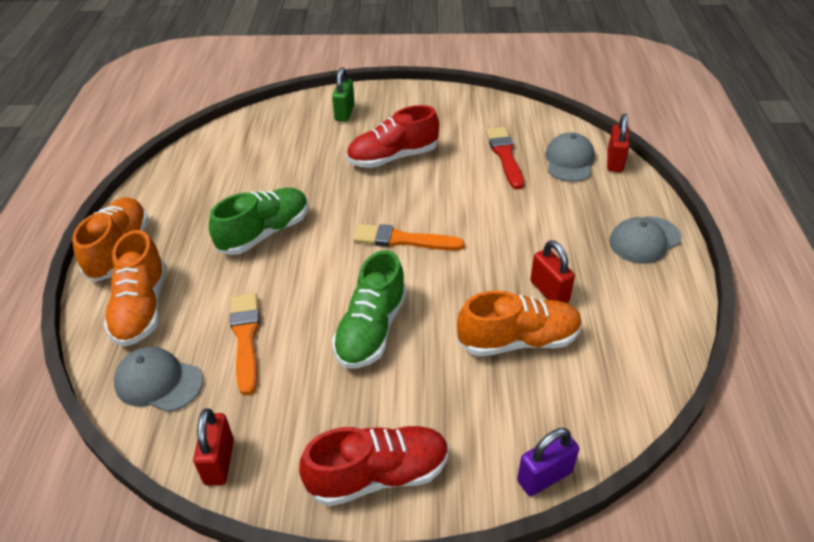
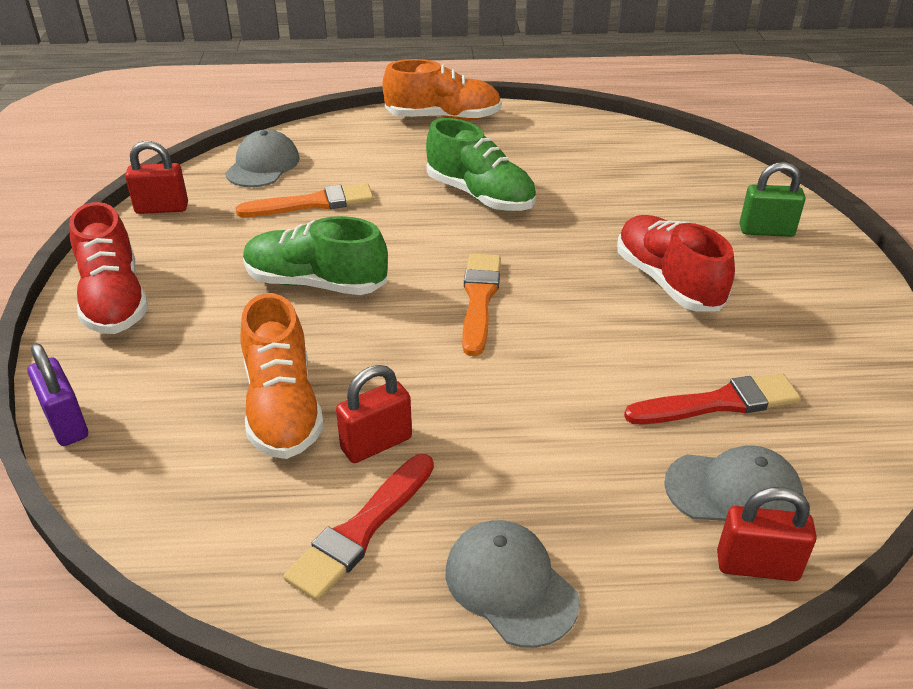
camera: 85 degrees right, 5 degrees down
orange shoe [104,230,166,347] -> none
none -> red brush [284,454,434,601]

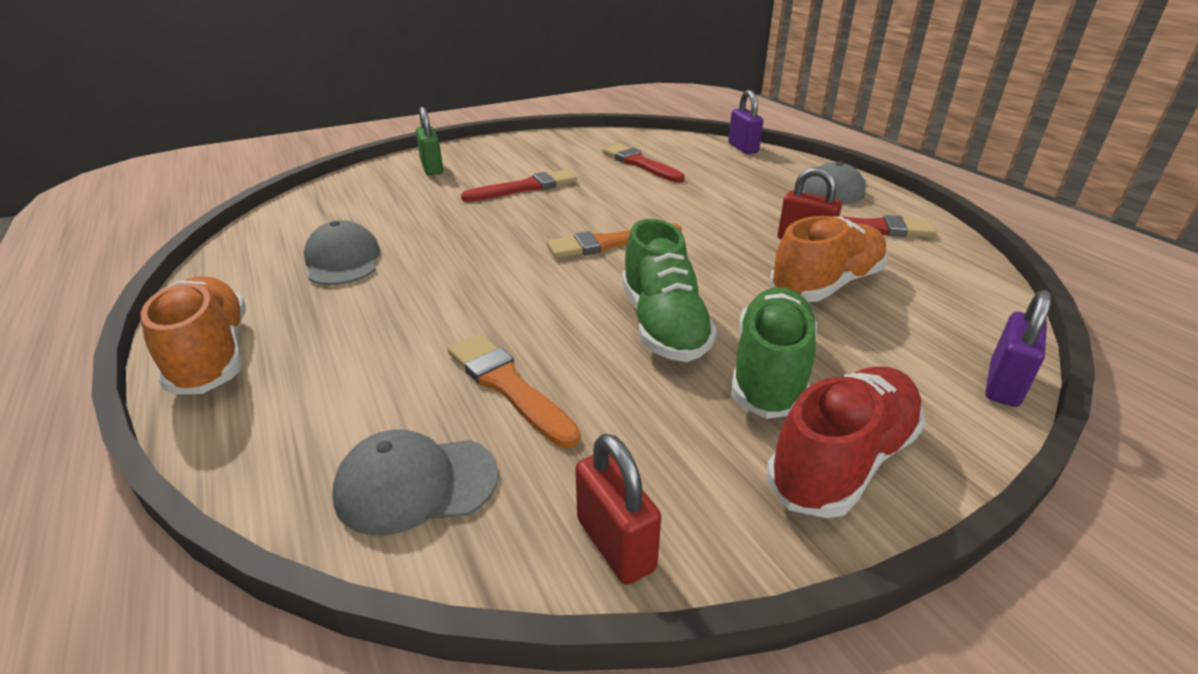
camera: 115 degrees left, 5 degrees down
green shoe [426,118,536,211] -> green shoe moved to [731,287,817,419]
red shoe [617,215,735,312] -> red brush [461,170,577,202]
grey cap [664,445,803,521] -> grey cap moved to [304,220,380,285]
red padlock [717,487,817,581] -> purple padlock [728,90,763,154]

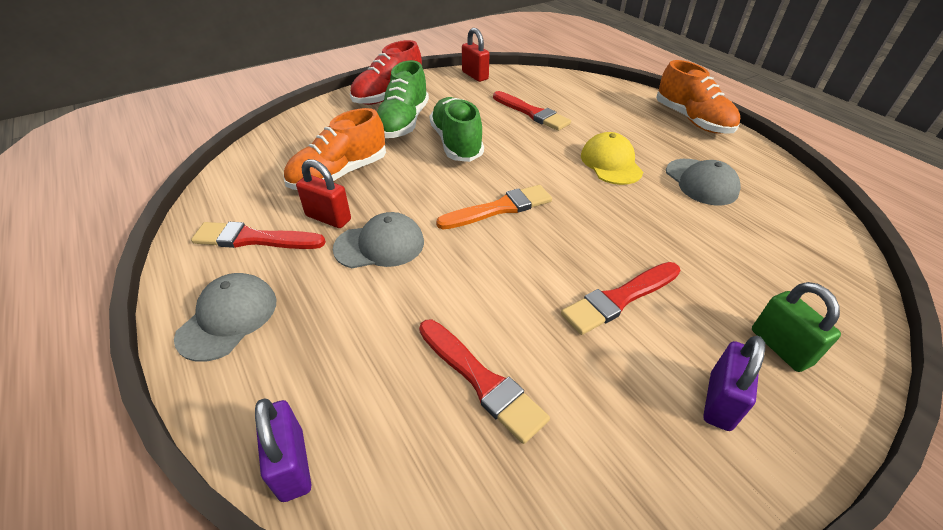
camera: 175 degrees right, 10 degrees up
grey cap [332,429,499,535] -> grey cap moved to [333,212,424,268]
orange brush [448,334,581,448] -> red brush [493,91,571,131]
purple padlock [985,290,1051,407] -> purple padlock moved to [703,336,765,431]
none -> yellow cap [581,132,643,185]

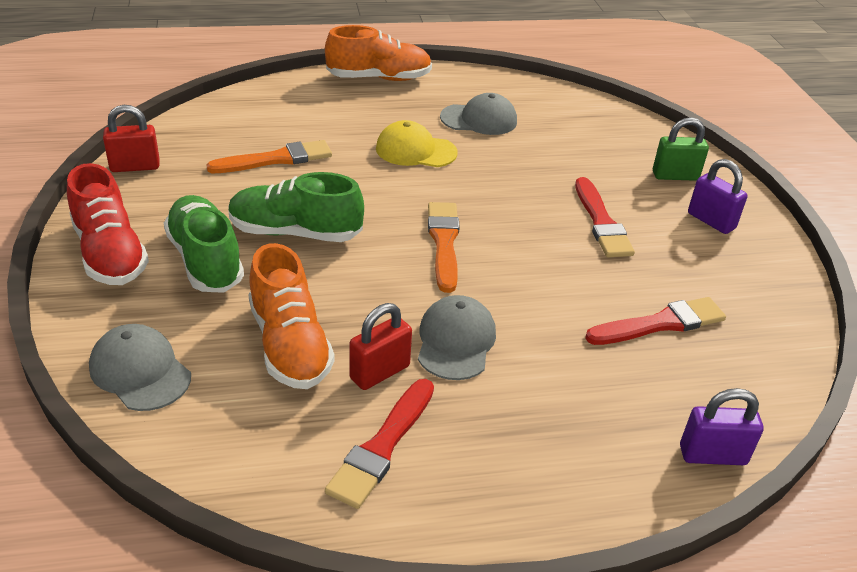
camera: 70 degrees left, 5 degrees down
grey cap [174,273,276,362] -> grey cap moved to [89,324,191,411]
green shoe [377,60,429,138] -> green shoe turned 150 degrees counterclockwise [164,195,244,293]
red brush [493,91,571,131] -> orange brush [206,140,332,173]

